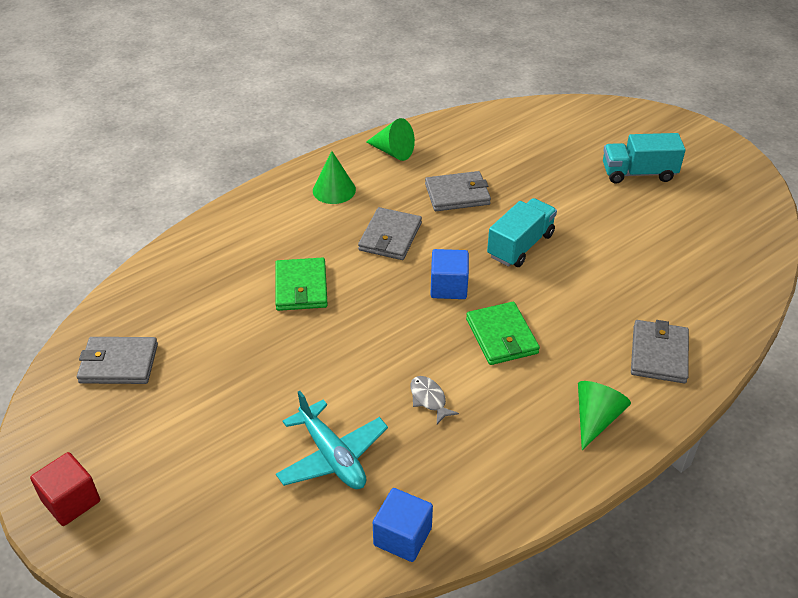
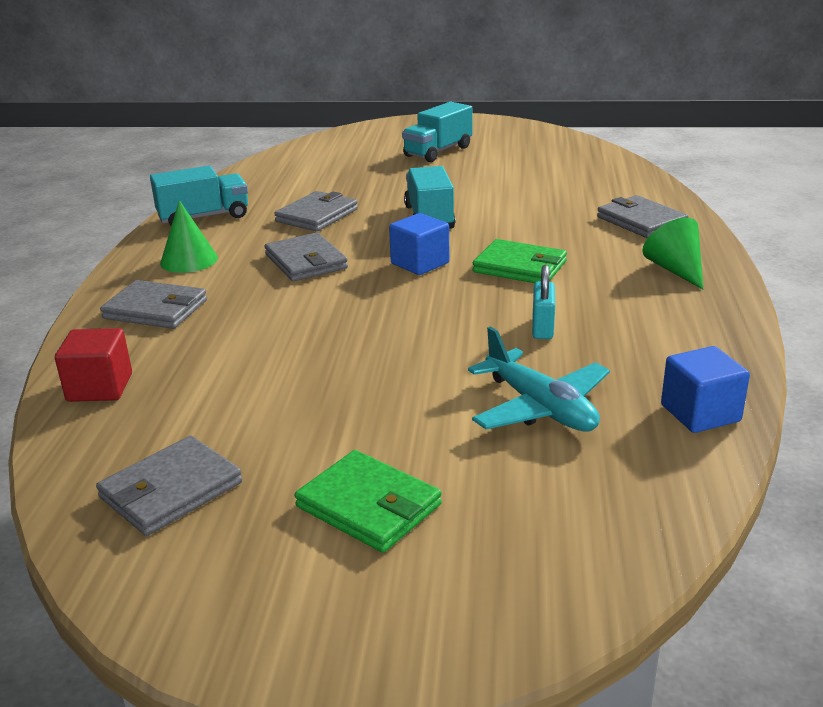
camera: 45 degrees left, 15 degrees down
red cube [30,452,100,526] -> red cube moved to [55,328,132,402]
green wallet [275,258,328,311] -> green wallet moved to [295,450,442,553]
turquoise plane [276,391,388,489] -> turquoise plane turned 45 degrees clockwise [468,326,610,432]
green cone [366,118,415,161] -> turquoise truck [150,166,248,225]
grey fish [410,376,459,424] -> turquoise padlock [532,265,555,339]
none -> grey wallet [100,280,207,329]

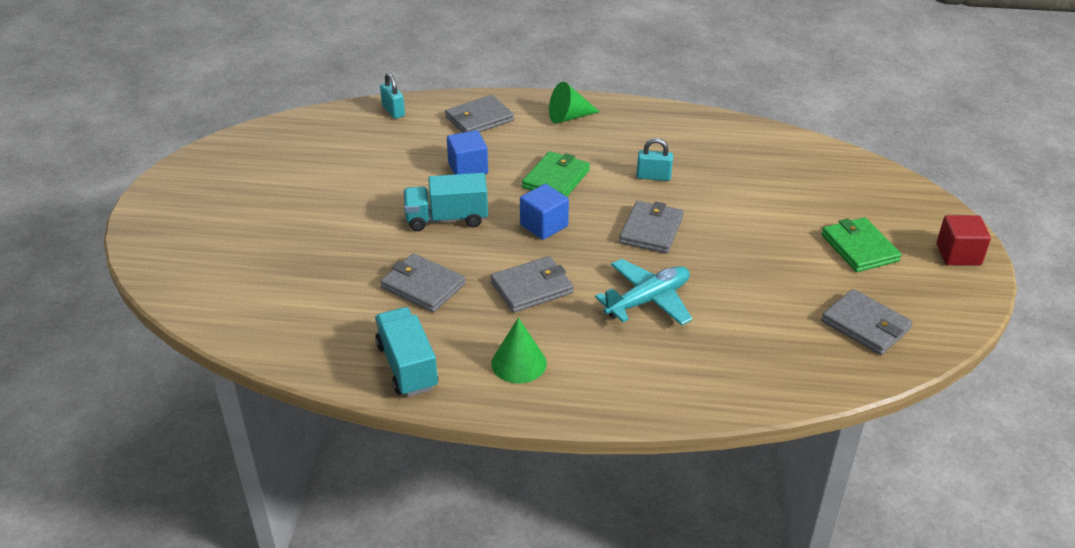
camera: 90 degrees left, 10 degrees up
red cube [55,328,132,402] -> red cube moved to [937,215,991,266]
grey wallet [100,280,207,329] -> grey wallet moved to [619,201,684,254]
green wallet [295,450,442,553] -> green wallet turned 60 degrees counterclockwise [822,217,902,272]
turquoise truck [402,102,472,162] -> none
turquoise plane [468,326,610,432] -> turquoise plane moved to [595,259,693,326]
blue cube [661,346,750,433] -> blue cube moved to [447,130,488,175]
none -> turquoise padlock [380,73,405,119]

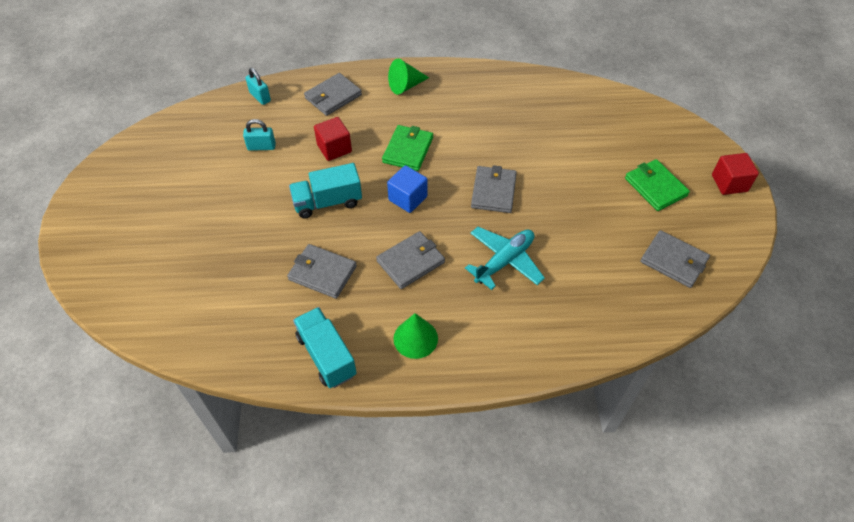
camera: 10 degrees left, 15 degrees up
blue cube [447,130,488,175] -> red cube [314,117,352,161]
turquoise padlock [636,138,673,181] -> turquoise padlock moved to [243,119,276,151]

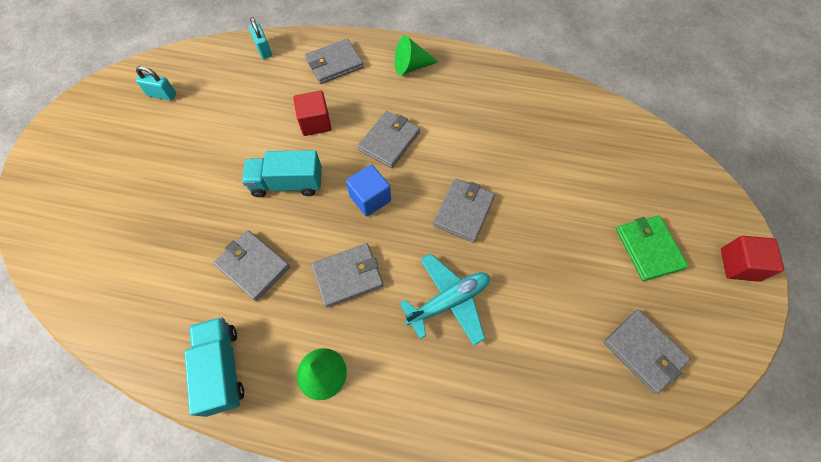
camera: 15 degrees right, 10 degrees up
turquoise padlock [243,119,276,151] -> turquoise padlock moved to [136,66,176,101]
green wallet [382,125,433,171] -> grey wallet [358,111,420,168]

